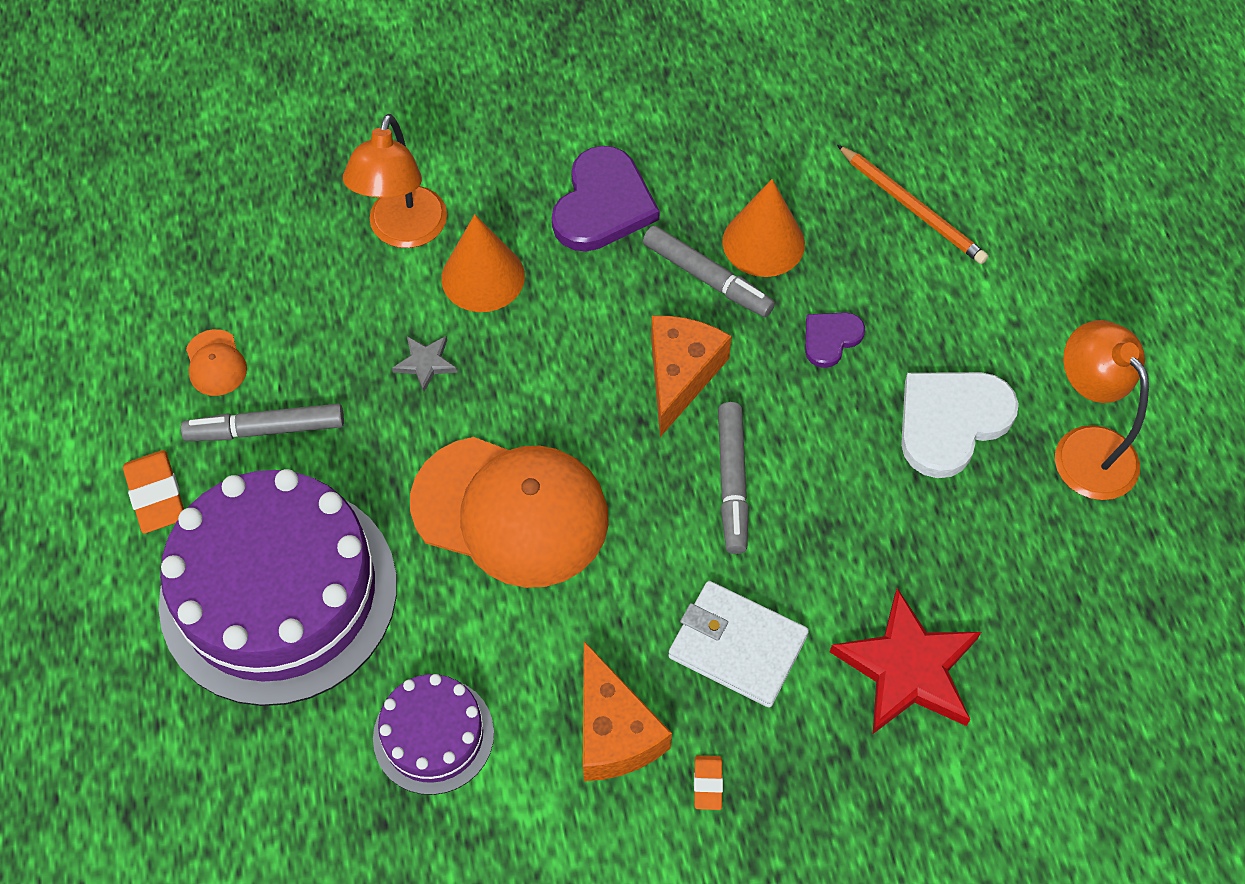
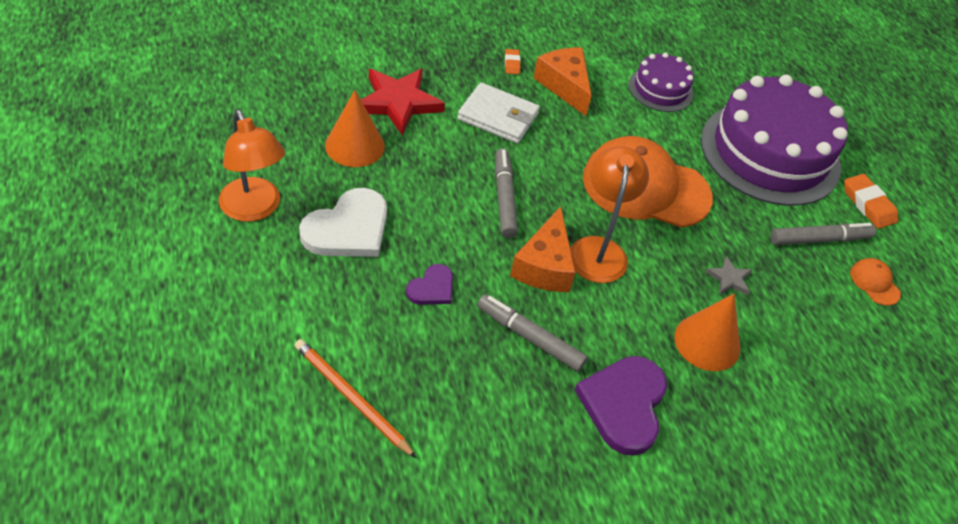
camera: 170 degrees right, 10 degrees down
orange lamp [343,114,447,248] -> orange lamp moved to [570,146,649,283]
orange cone [722,179,805,277] -> orange cone moved to [325,90,385,167]

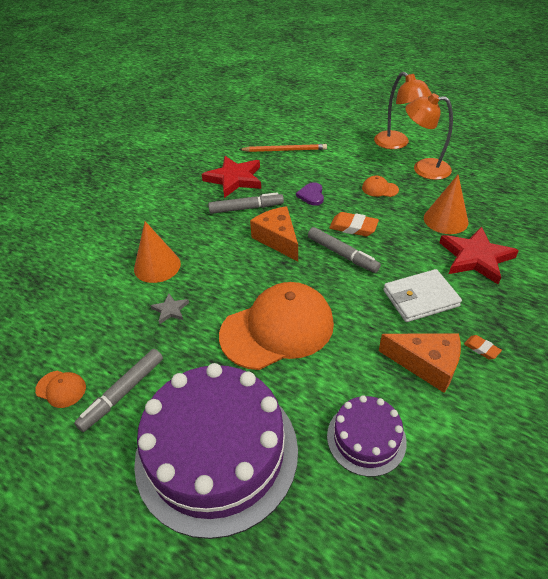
camera: 145 degrees right, 5 degrees down
white heart [299,188,387,257] -> orange cap [362,176,399,197]
orange lamp [570,146,649,283] -> orange lamp moved to [374,72,432,149]
purple heart [575,356,667,456] -> none
orange eraser [844,174,898,229] -> orange eraser moved to [329,212,379,236]
none -> red star [202,156,261,198]

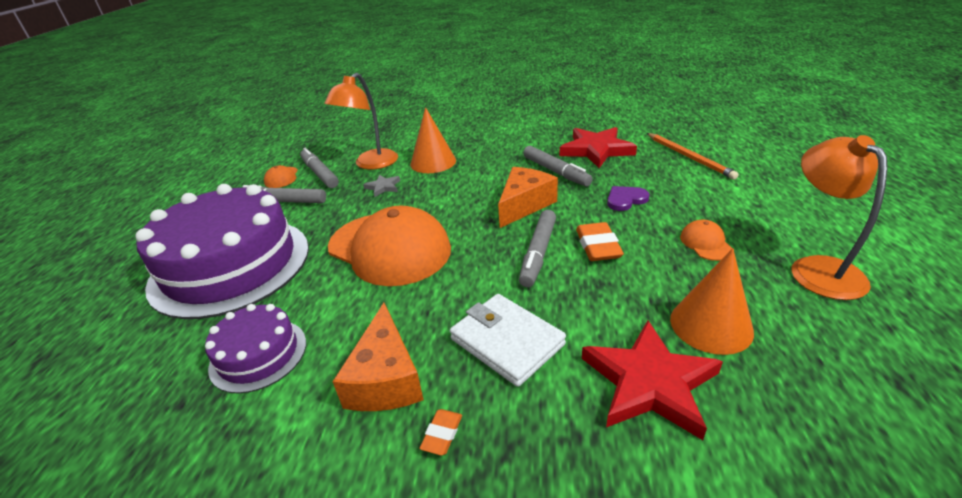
camera: 65 degrees right, 10 degrees down
orange lamp [374,72,432,149] -> orange lamp moved to [324,73,398,170]
none -> grey marker [300,148,339,188]

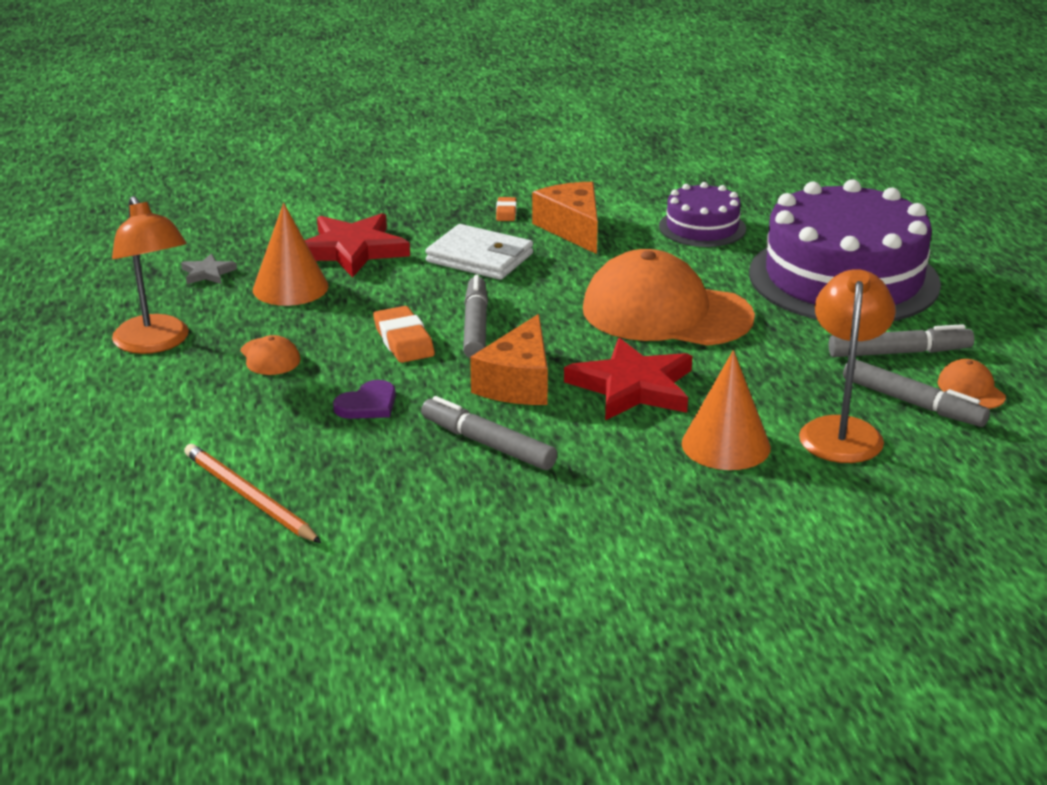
camera: 160 degrees right, 5 degrees down
grey star [363,175,400,197] -> grey star moved to [181,253,237,284]
red star [560,127,637,168] -> red star moved to [564,338,692,420]

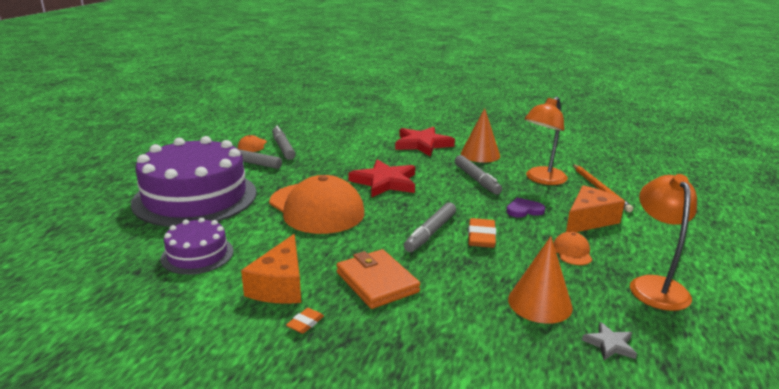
camera: 150 degrees left, 5 degrees down
red star [305,213,410,278] -> red star moved to [395,127,455,157]
white wallet [425,224,533,280] -> orange wallet [336,249,420,309]
orange cheese [470,314,548,405] -> orange cheese moved to [566,185,625,232]
orange cone [682,350,771,470] -> orange cone moved to [461,108,500,163]
orange lamp [799,269,896,463] -> orange lamp moved to [524,97,568,185]

